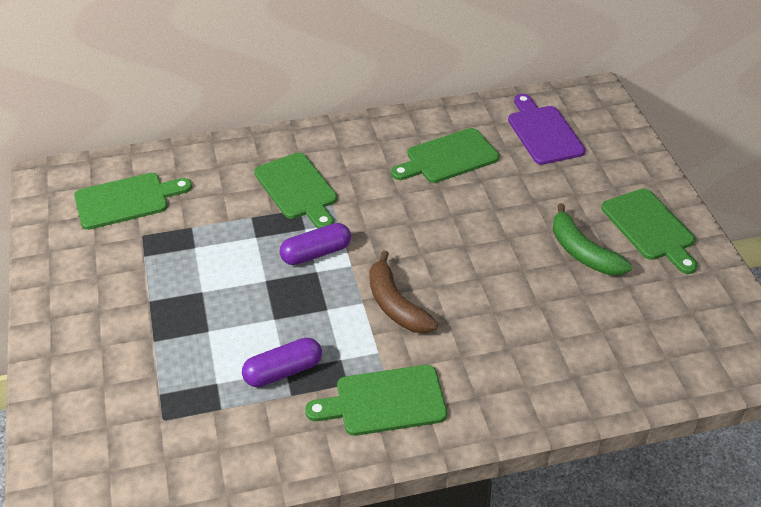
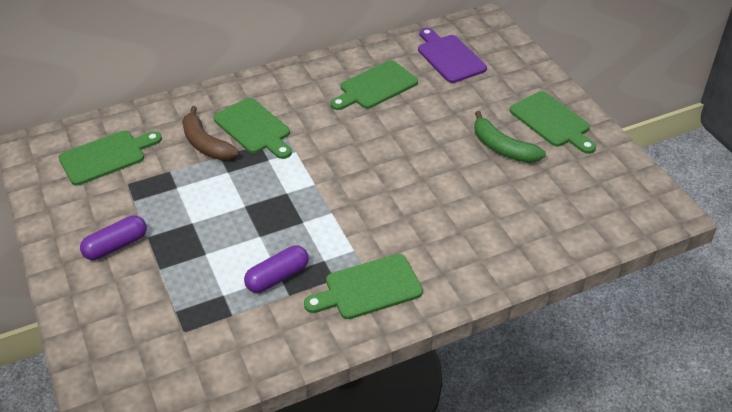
camera: 10 degrees left, 0 degrees up
purple capsule [280,223,351,265] -> purple capsule moved to [80,215,147,260]
brown banana [370,251,438,333] -> brown banana moved to [182,106,239,160]

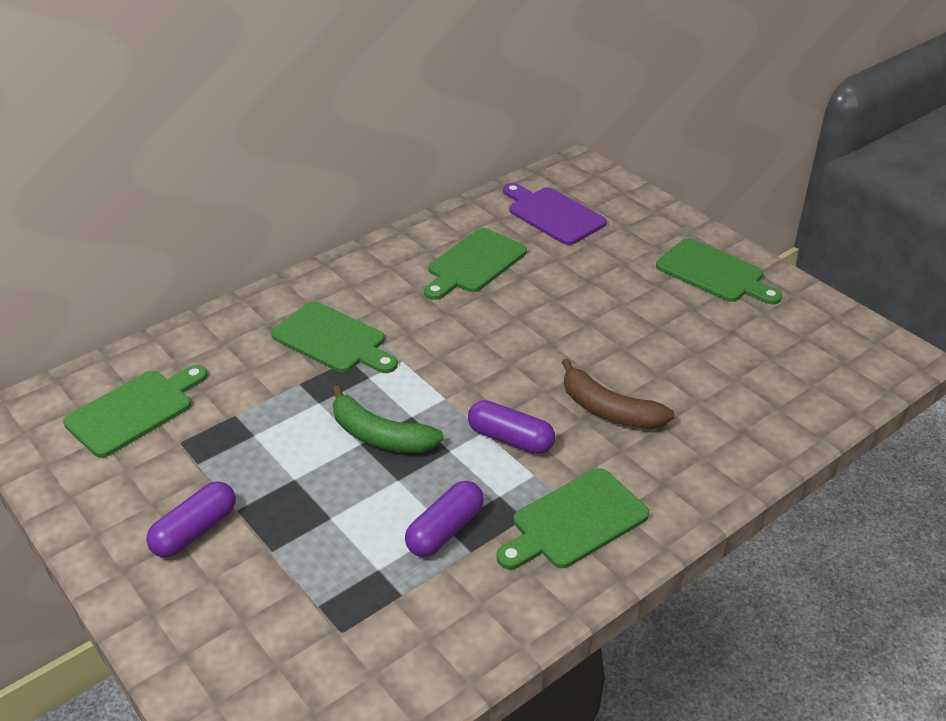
camera: 15 degrees left, 5 degrees down
brown banana [182,106,239,160] -> brown banana moved to [561,359,675,429]
green banana [474,111,546,163] -> green banana moved to [332,385,444,453]
none -> purple capsule [468,400,555,454]

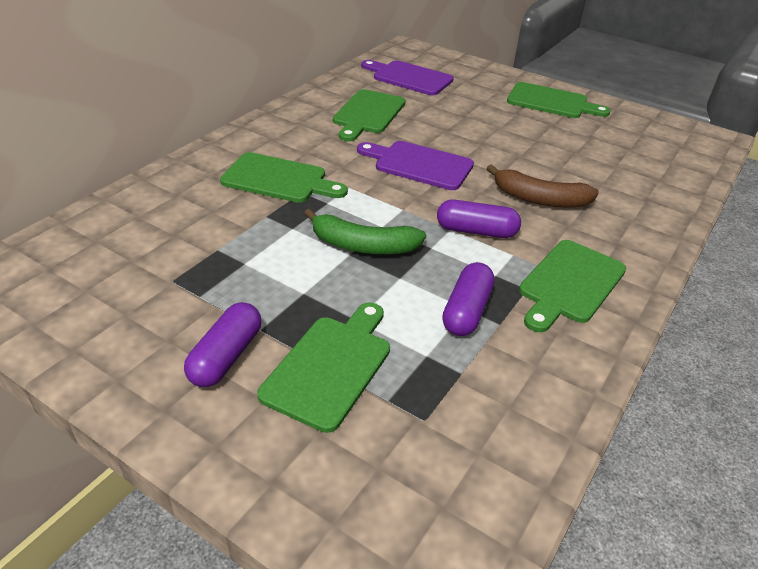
camera: 20 degrees left, 0 degrees up
green cutting board [63,365,207,458] -> green cutting board moved to [257,302,390,433]
none -> purple cutting board [357,141,474,190]

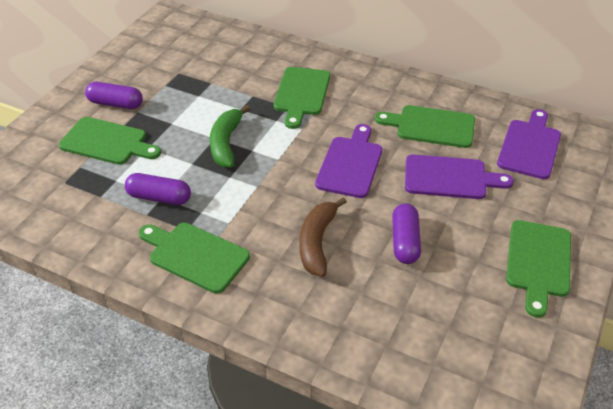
camera: 85 degrees right, 5 degrees up
purple capsule [437,199,521,238] -> purple capsule moved to [392,203,421,264]
none -> purple cutting board [405,154,514,199]

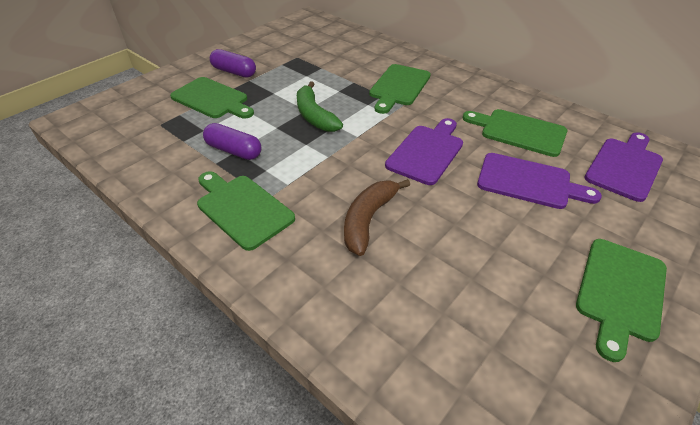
camera: 15 degrees right, 0 degrees up
green banana [210,105,250,168] -> green banana turned 45 degrees counterclockwise [297,81,343,132]
purple capsule [392,203,421,264] -> none

